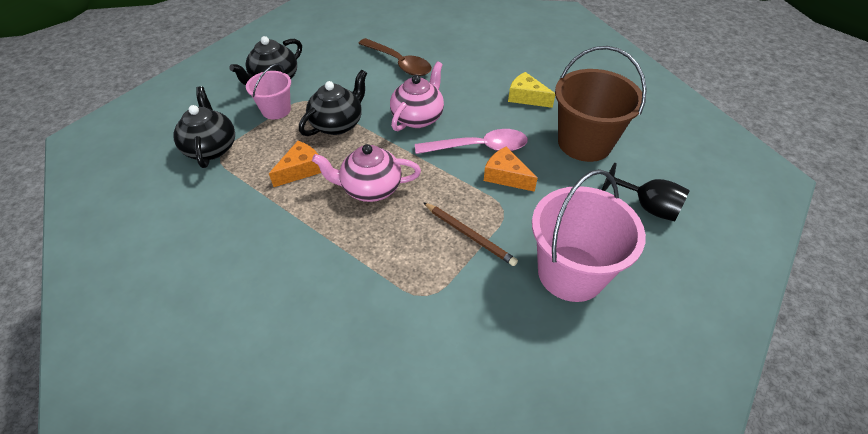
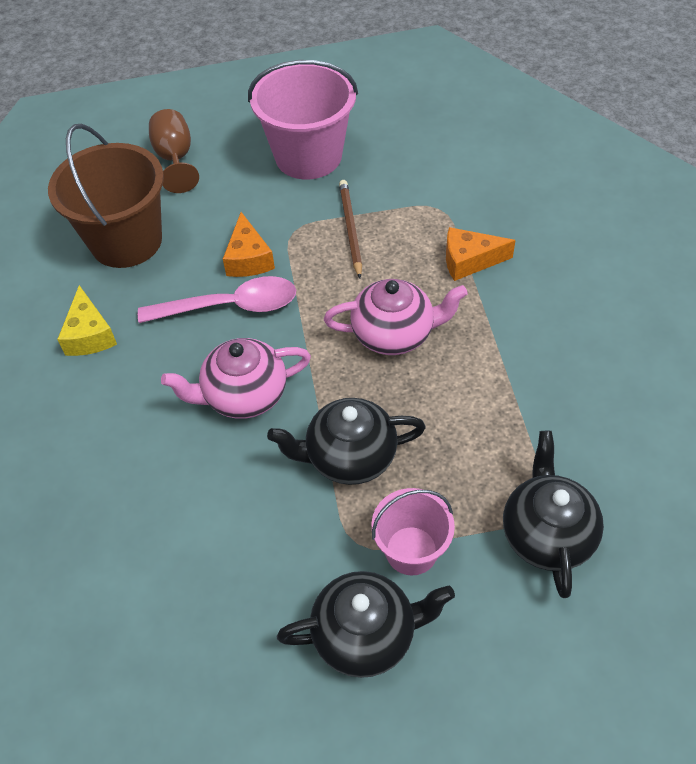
camera: 135 degrees left, 5 degrees up
black teapot [173,86,235,168] -> black teapot turned 150 degrees clockwise [503,431,604,598]
orange cheese [269,141,321,187] -> orange cheese moved to [446,227,516,281]
pink teapot [312,144,421,202] -> pink teapot turned 45 degrees counterclockwise [324,279,468,355]
brown spoon [358,38,432,76] -> none
pink spoon [415,129,528,154] -> pink spoon turned 135 degrees clockwise [138,276,296,323]
black goblet [602,163,690,222] -> brown goblet [149,109,199,193]

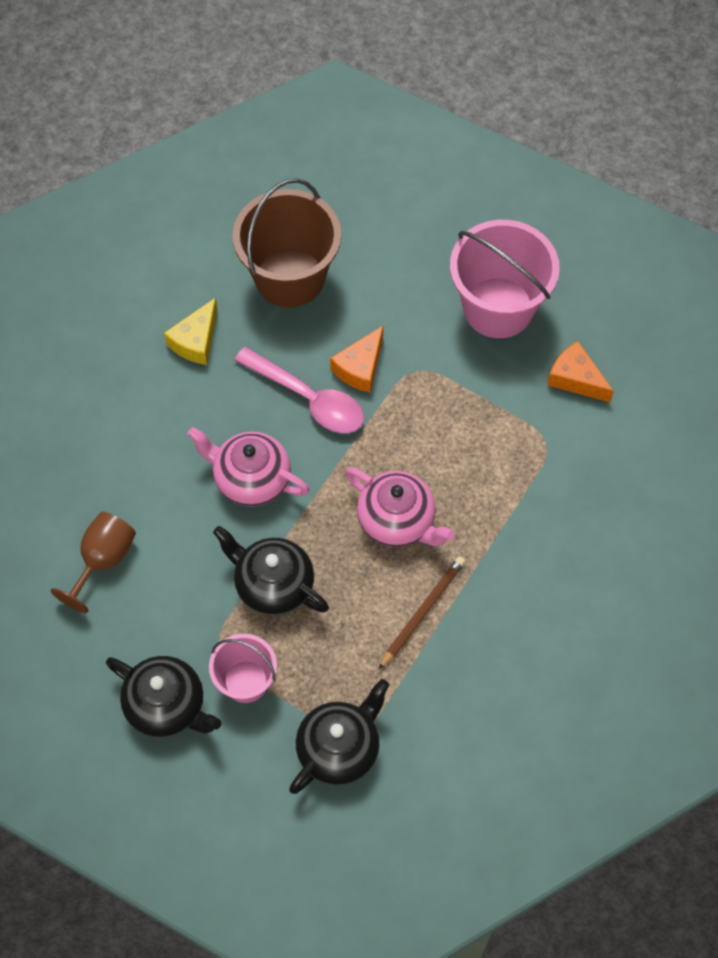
camera: 40 degrees right, 10 degrees up
brown goblet [149,109,199,193] -> brown goblet moved to [51,512,136,613]
brown pencil [339,180,362,279] -> brown pencil moved to [379,556,465,669]
orange cheese [446,227,516,281] -> orange cheese moved to [547,341,614,402]

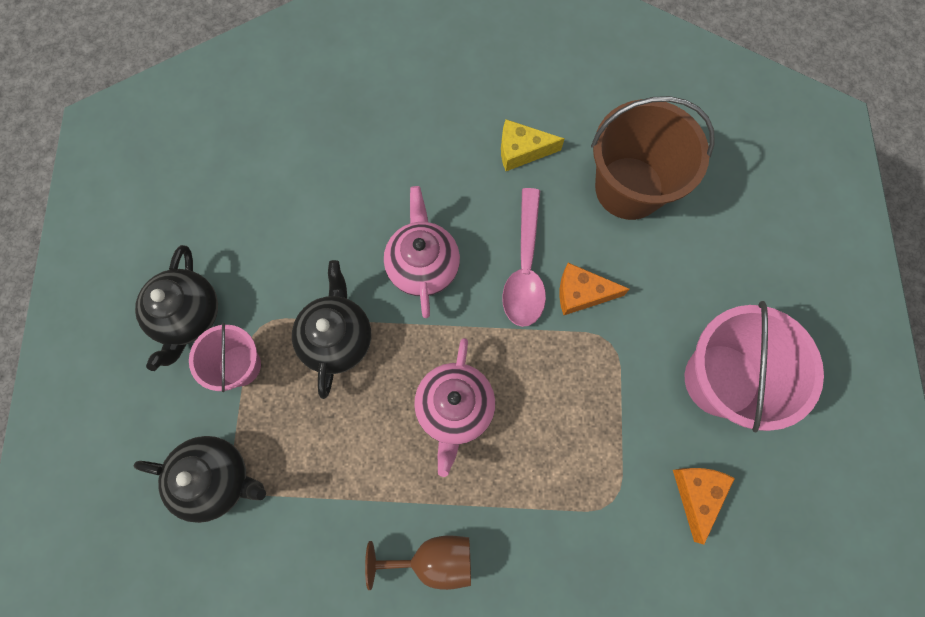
camera: 60 degrees right, 10 degrees up
brown goblet [51,512,136,613] -> brown goblet moved to [365,535,471,590]
brown pencil [379,556,465,669] -> none

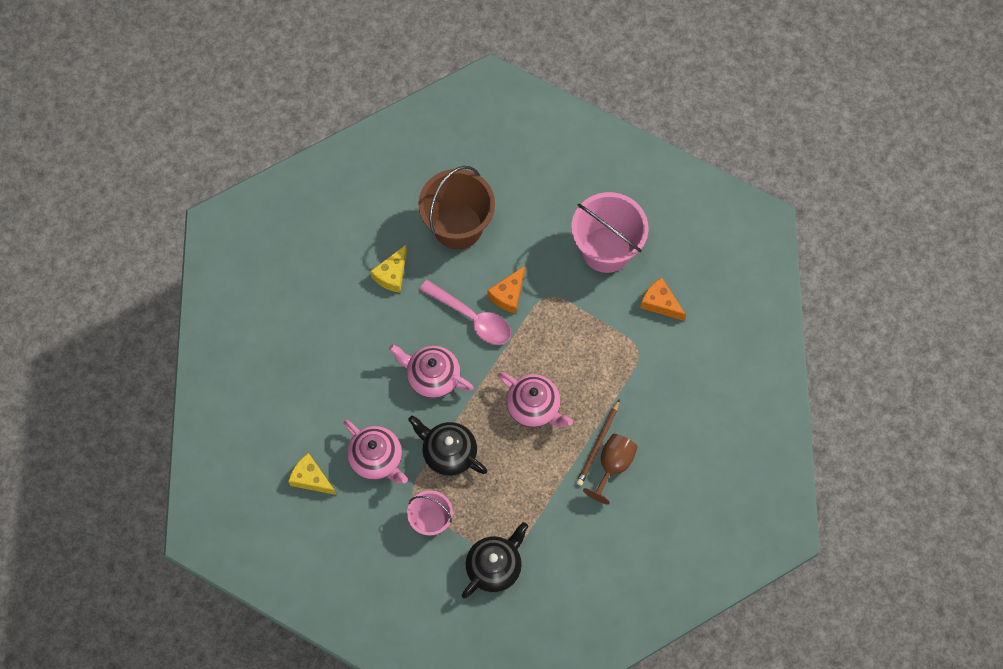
camera: 60 degrees left, 5 degrees down
black teapot [135,245,218,371] -> none
none -> yellow cheese [288,453,336,495]
none -> pink teapot [344,420,408,484]
none -> brown pencil [576,399,620,486]

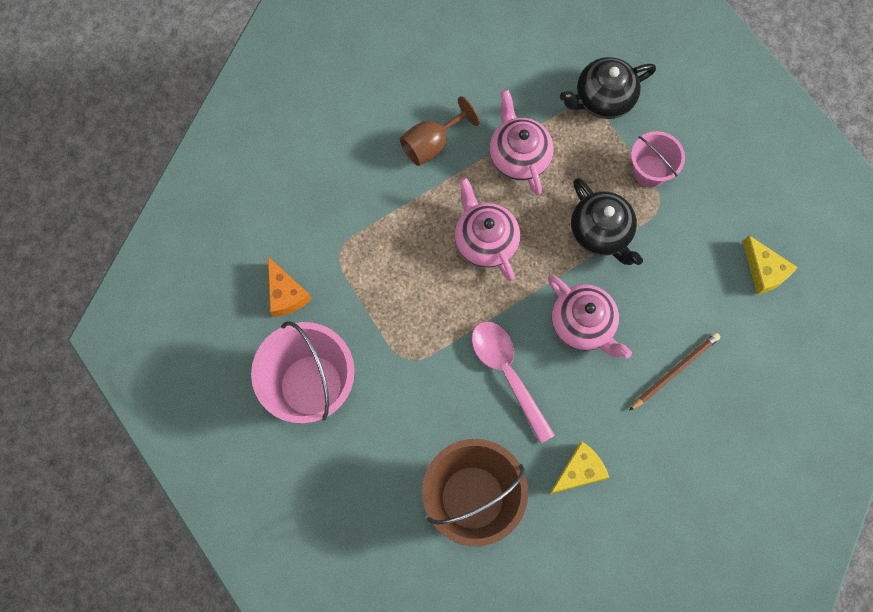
camera: 155 degrees left, 5 degrees up
pink teapot [344,420,408,484] -> pink teapot moved to [489,89,554,195]
orange cheese [487,266,525,314] -> none
brown pencil [576,399,620,486] -> brown pencil moved to [629,332,720,411]

